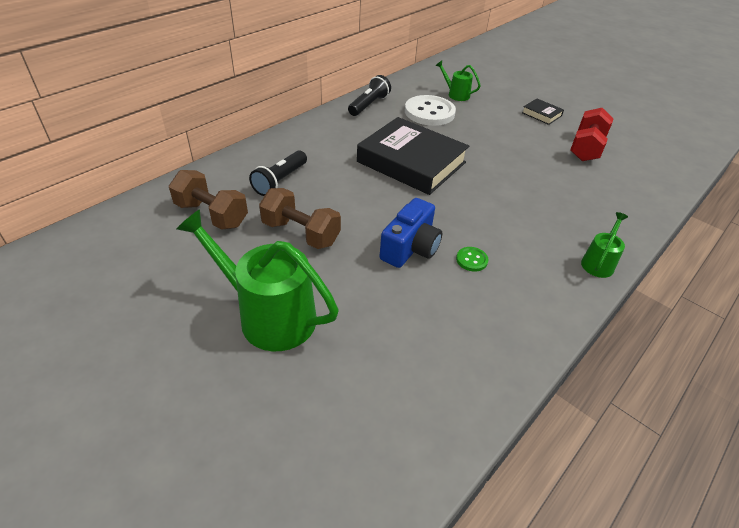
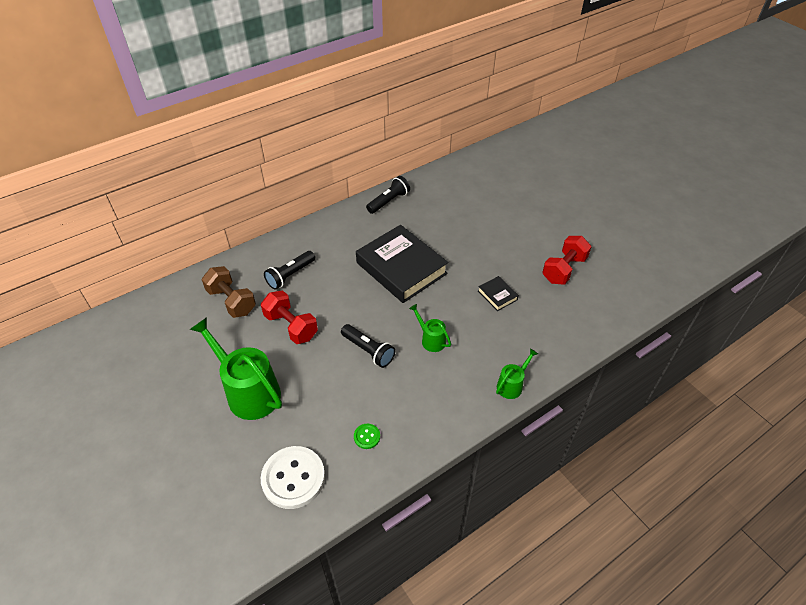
camera: 15 degrees right, 5 degrees up
brown dumbbell [259,188,341,249] -> red dumbbell [261,290,318,344]
blue camera [380,198,442,268] -> black flashlight [341,324,395,368]
white button [405,95,456,126] -> white button moved to [261,446,325,509]
green watering can [435,61,481,101] -> green watering can moved to [409,304,451,352]
green button [456,247,489,272] -> green button moved to [354,424,380,449]
black book [522,99,564,125] -> black book moved to [478,276,519,311]

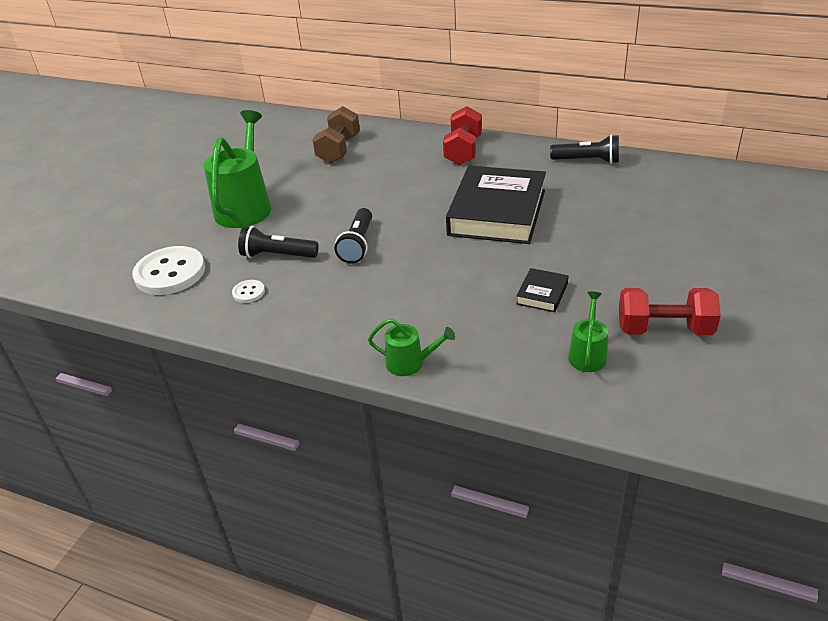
camera: 60 degrees right, 10 degrees down
red dumbbell [261,290,318,344] -> red dumbbell moved to [443,106,482,165]
black flashlight [264,251,315,290] -> black flashlight moved to [238,226,319,258]
green button [354,424,380,449] -> white button [232,280,265,303]
green watering can [409,304,451,352] -> green watering can moved to [568,292,608,372]

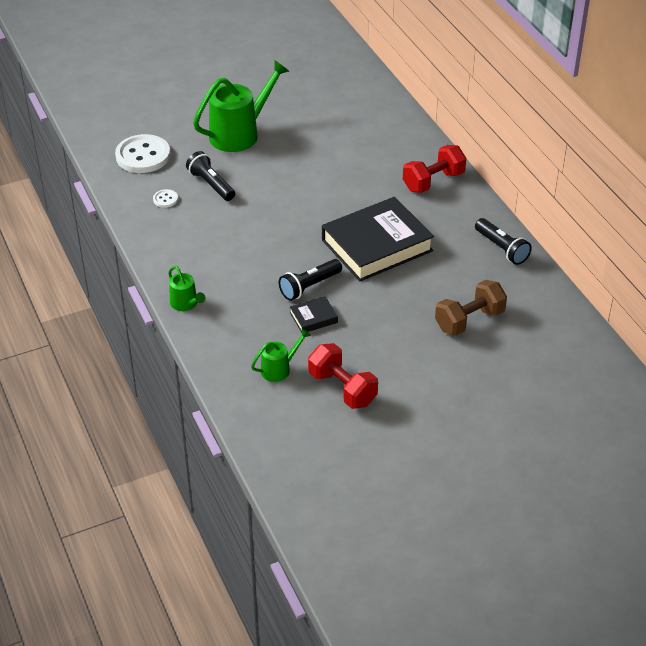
camera: 40 degrees right, 5 degrees up
brown dumbbell [312,106,360,164] -> brown dumbbell moved to [435,280,507,336]
black flashlight [335,208,372,263] -> black flashlight moved to [279,259,342,301]

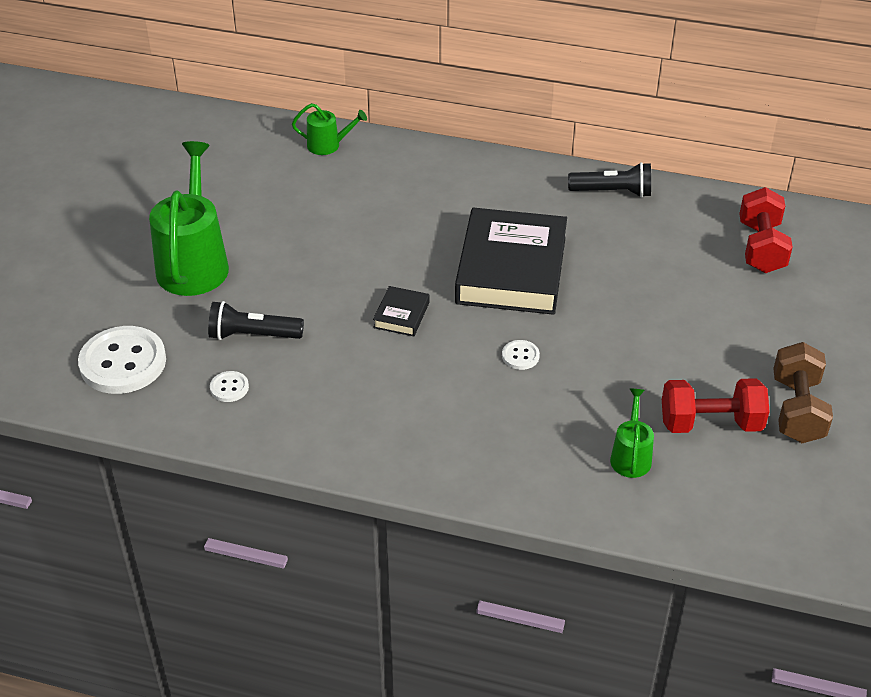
camera: 50 degrees left, 0 degrees up
green watering can [168,266,205,311] -> green watering can moved to [292,103,367,155]
black flashlight [279,259,342,301] -> white button [502,340,540,370]
black book [290,296,338,333] -> black book moved to [373,286,429,336]
red dumbbell [403,145,466,193] -> red dumbbell moved to [739,187,793,273]
brown dumbbell [435,280,507,336] -> brown dumbbell moved to [773,342,833,443]

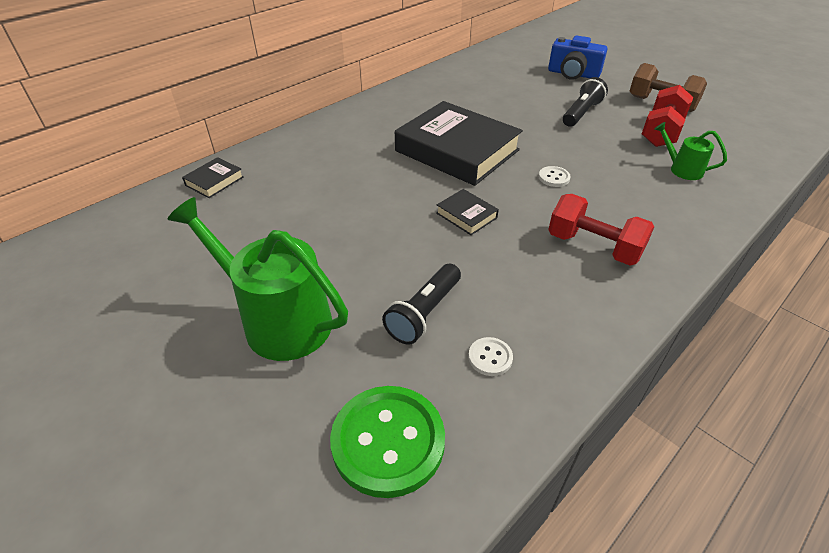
camera: 60 degrees left, 0 degrees up
white button [78,326,166,394] -> green button [330,386,445,498]
green watering can [292,103,367,155] -> black book [182,157,244,198]
black flashlight [568,162,651,198] -> black flashlight moved to [563,77,608,127]
red dumbbell [739,187,793,273] -> red dumbbell moved to [548,194,654,266]
none -> blue camera [548,35,607,80]

